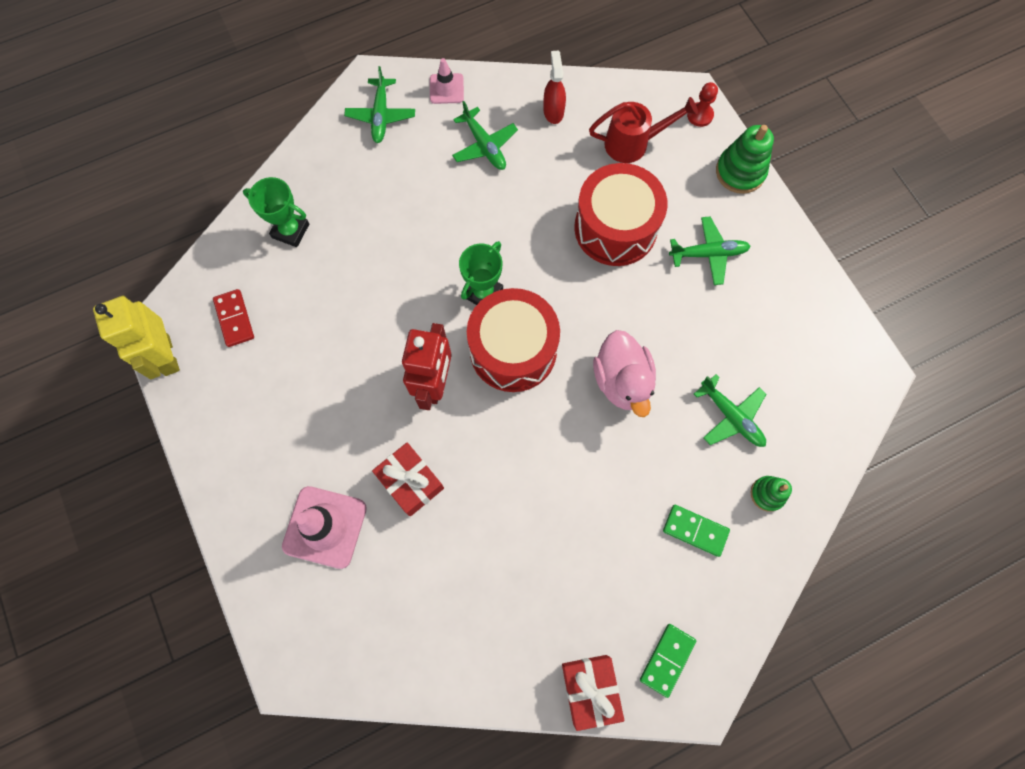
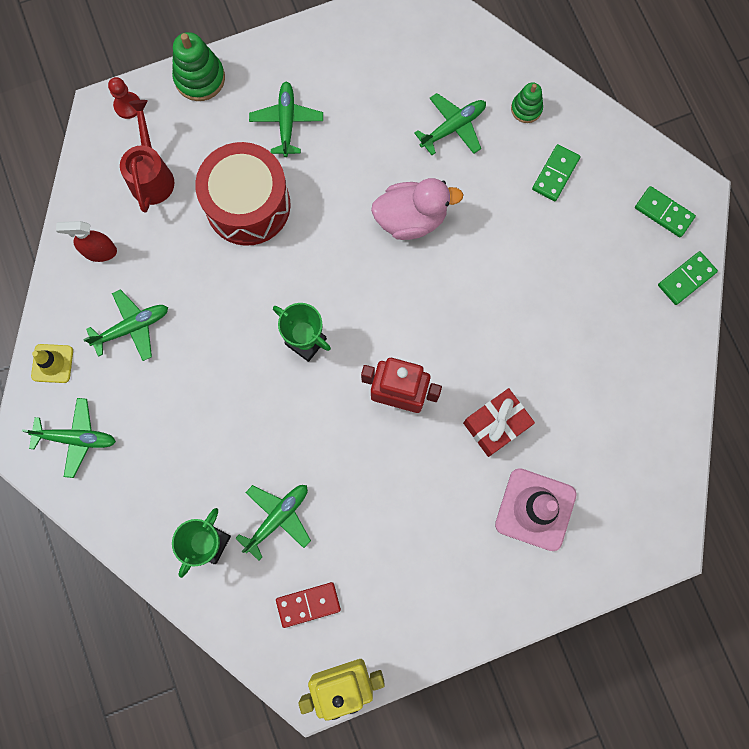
camera: 85 degrees left, 5 degrees up
pink traffic cone [430,58,464,104] -> yellow traffic cone [31,344,73,383]
red drum [467,288,560,392] -> none
red gift [562,655,624,731] -> green domino [658,251,718,305]
none -> green plane [235,485,311,561]

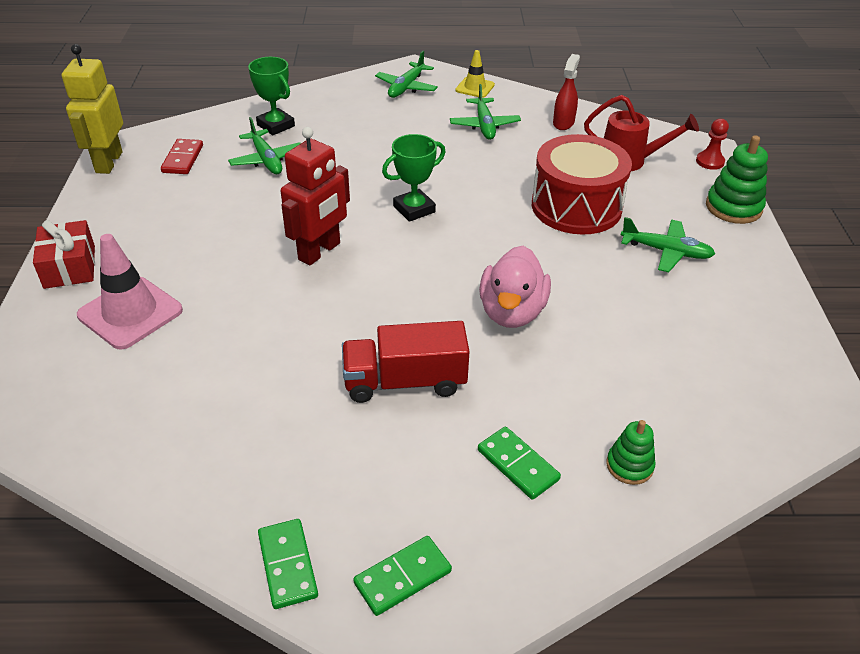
camera: 110 degrees right, 35 degrees down
green plane [414,93,486,155] -> none
red gift [463,388,535,457] -> red gift moved to [33,220,95,289]
none -> red truck [342,321,470,403]

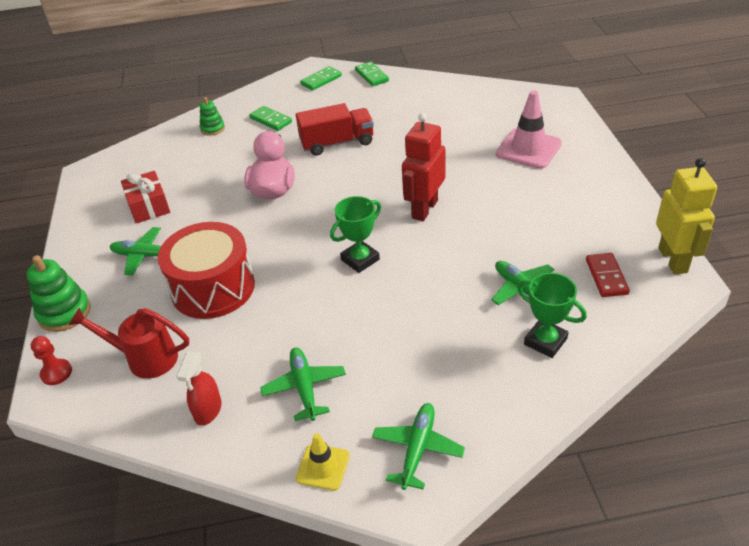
camera: 175 degrees right, 0 degrees up
red gift [33,220,95,289] -> red gift moved to [121,171,170,223]

